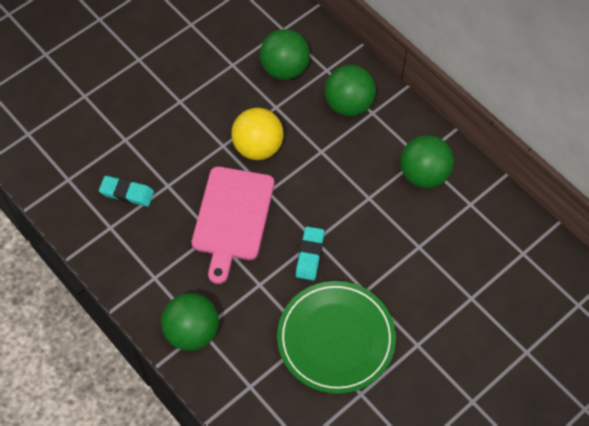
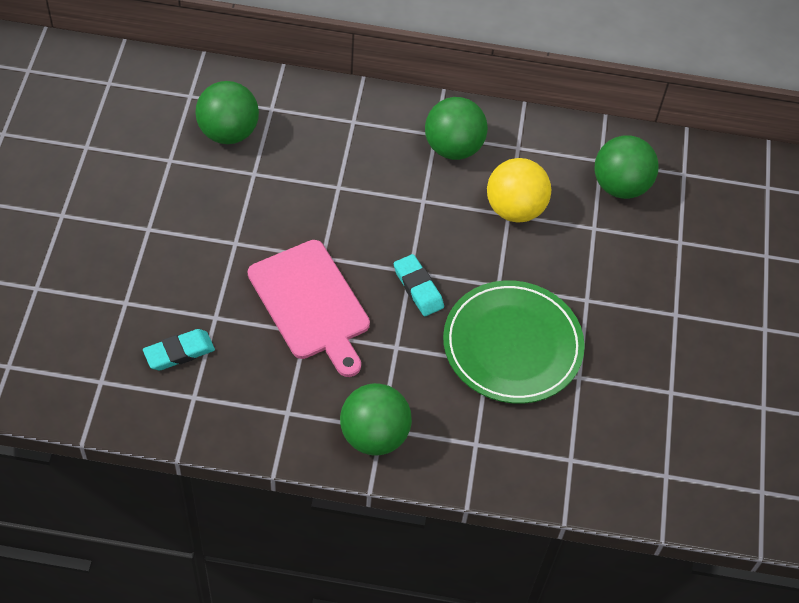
camera: 45 degrees left, 5 degrees down
yellow ball [231,108,284,160] -> yellow ball moved to [487,158,551,222]
green ball [325,65,376,116] -> green ball moved to [594,135,659,199]

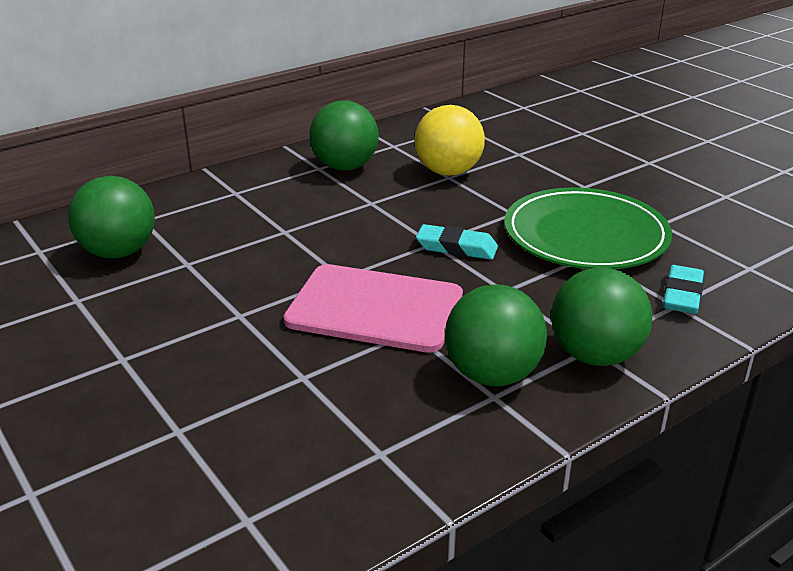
camera: 40 degrees left, 25 degrees down
turquoise eraser [143,329,215,370] -> turquoise eraser moved to [663,265,704,314]
green ball [594,135,659,199] -> green ball moved to [445,284,547,386]

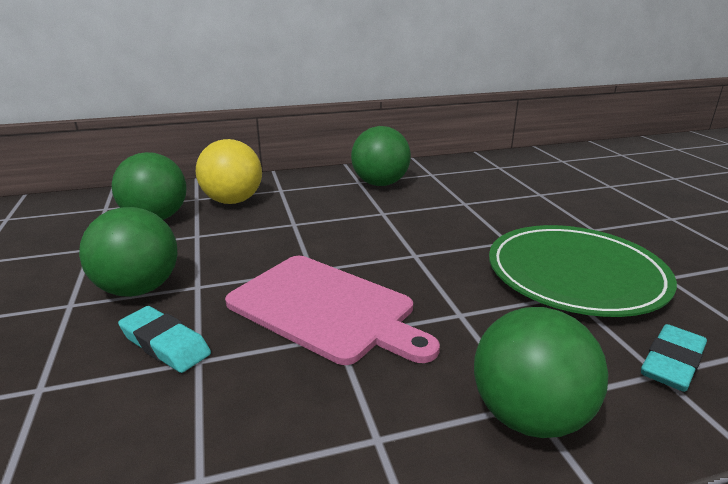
camera: 20 degrees right, 5 degrees down
yellow ball [415,105,485,176] -> yellow ball moved to [196,139,262,204]
turquoise eraser [416,224,498,260] -> turquoise eraser moved to [118,306,211,373]
green ball [445,284,547,386] -> green ball moved to [79,207,177,297]

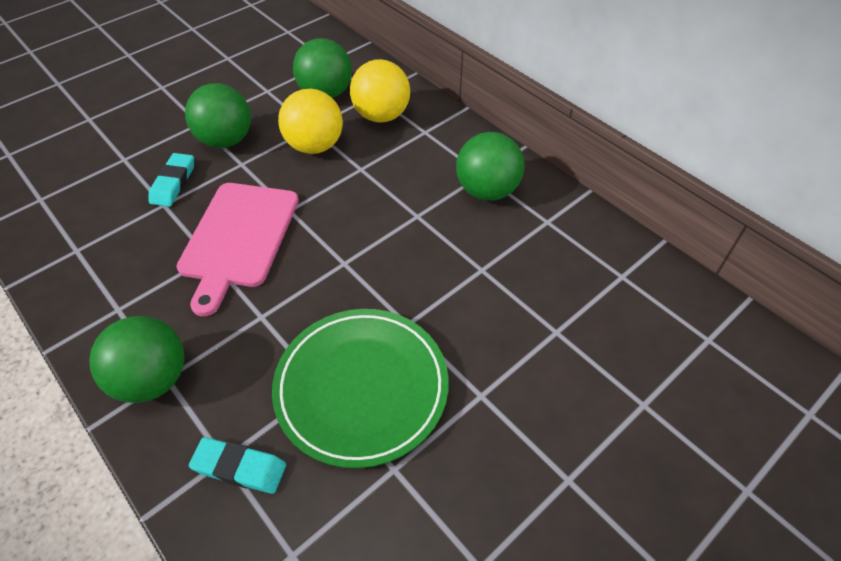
camera: 65 degrees right, 25 degrees up
none -> yellow ball [278,89,343,154]

